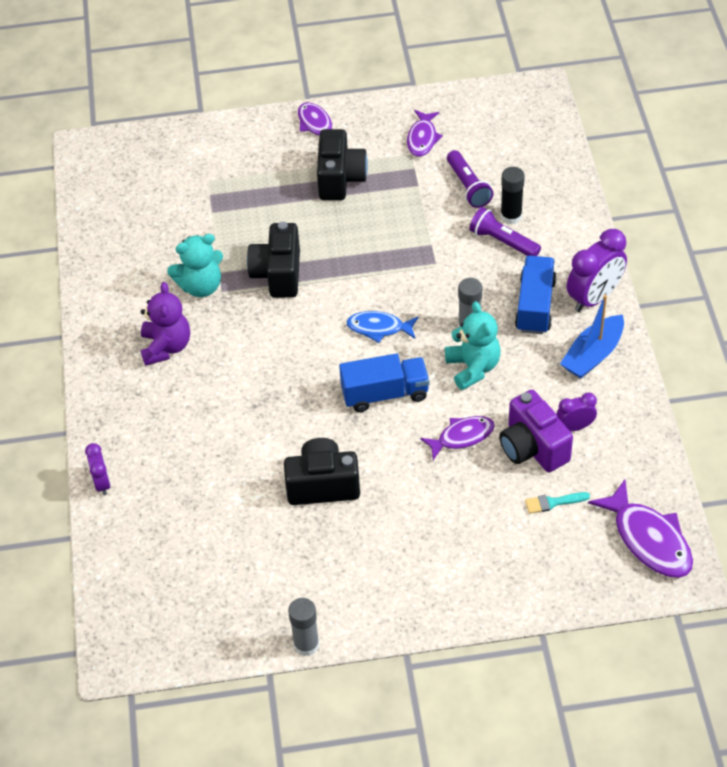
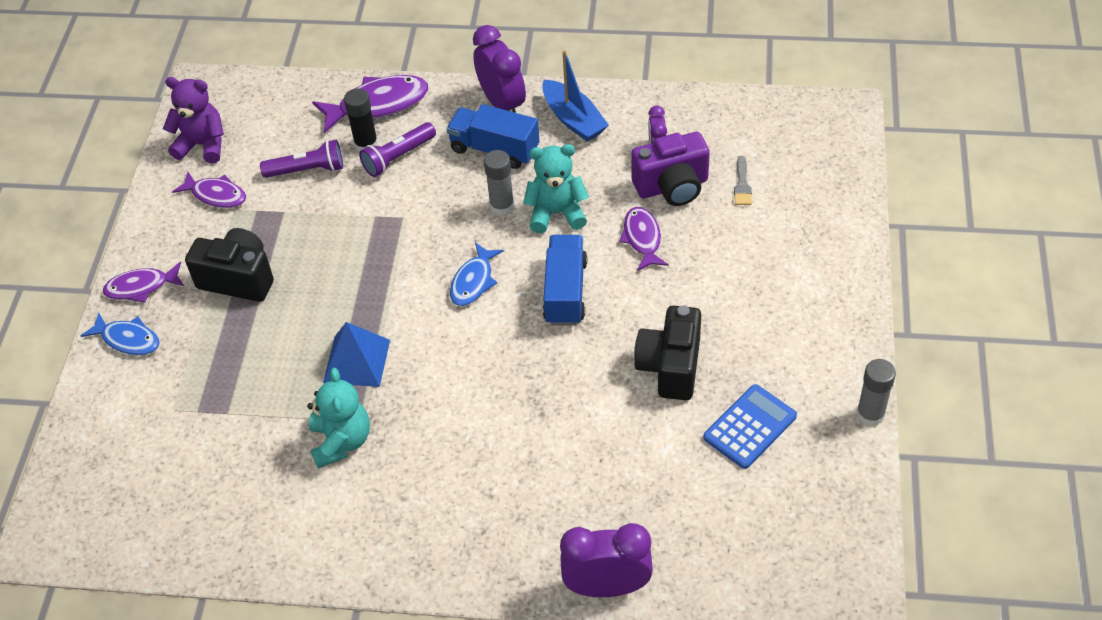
camera: 75 degrees left, 0 degrees up
purple clock [85,443,111,496] -> purple clock [560,523,653,597], size x1.79
purple teddy bear [141,282,190,366] -> purple teddy bear moved to [163,77,224,163]
black camera [247,221,300,298] -> blue pyramid [323,322,390,387]
turquoise brush [525,492,590,514] -> grey brush [734,156,752,205]
purple fish [588,480,693,578] -> purple fish moved to [312,75,428,134]
none -> blue fish [81,312,160,355]
none -> blue calculator [703,384,797,469]

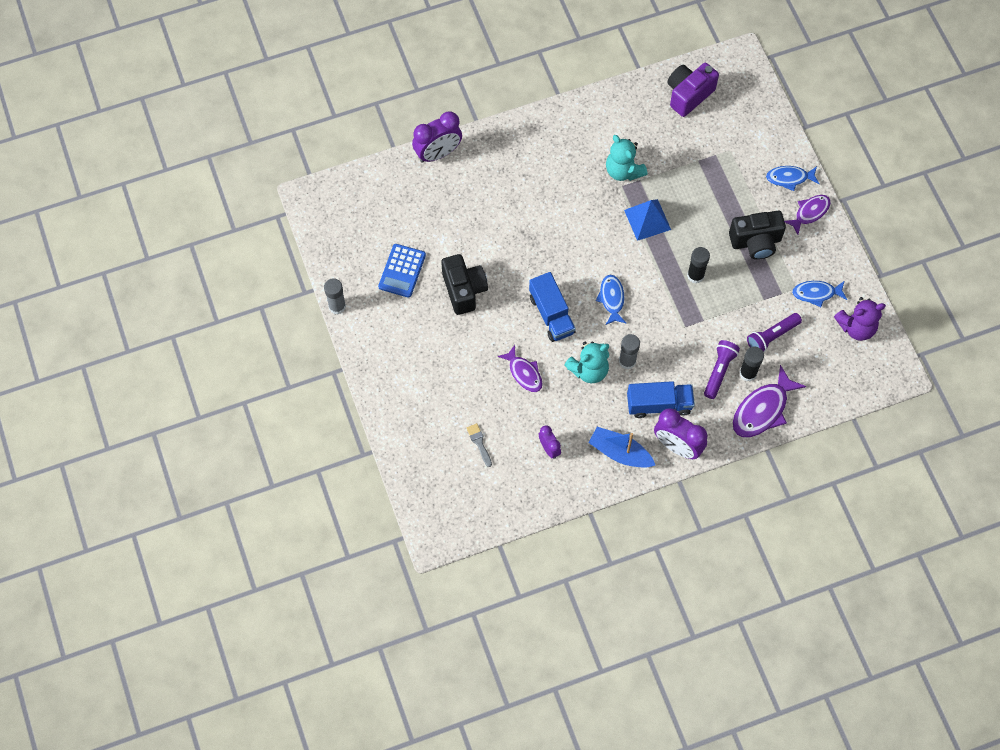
camera: 150 degrees right, 15 degrees up
purple fish [172,172,246,208] -> blue fish [792,281,847,307]
purple camera [631,132,710,206] -> purple camera moved to [667,63,719,117]
none -> black glue stick [687,247,710,283]

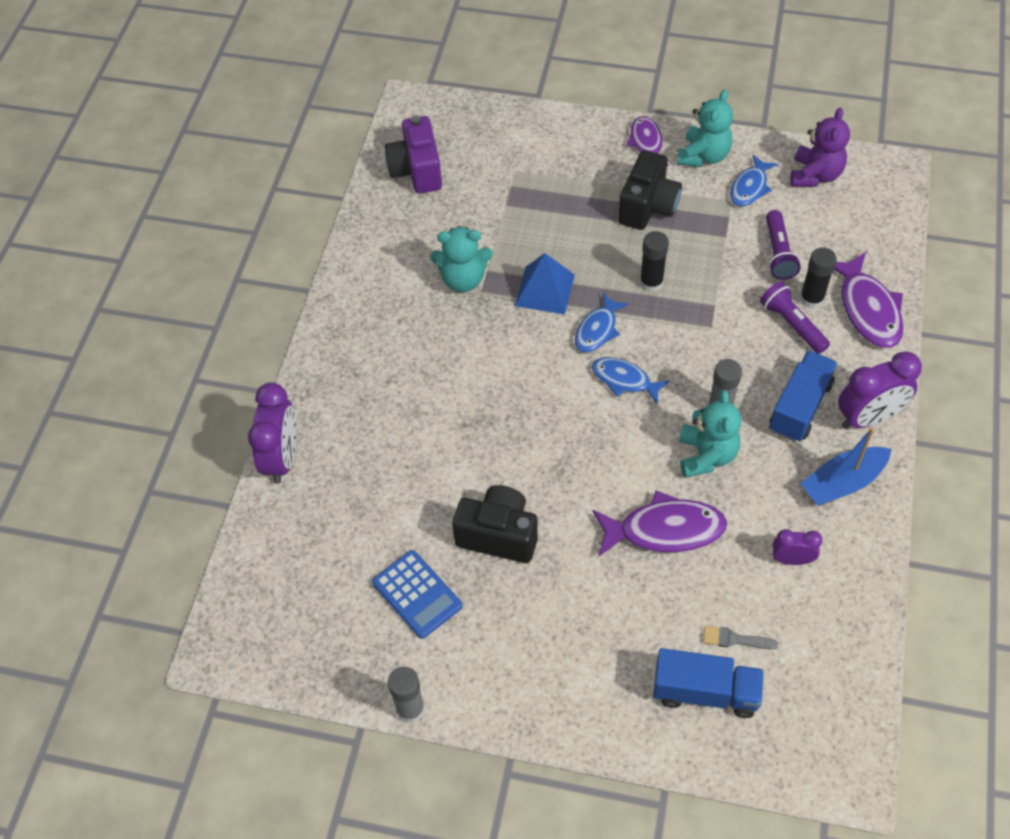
camera: 55 degrees left, 10 degrees down
purple fish [498,345,543,392] -> purple fish [593,491,727,557], size x1.58
blue truck [529,272,576,342] -> blue truck moved to [653,648,764,718]
blue fish [766,166,819,191] -> blue fish moved to [575,293,629,353]
none -> turquoise teddy bear [677,90,733,167]

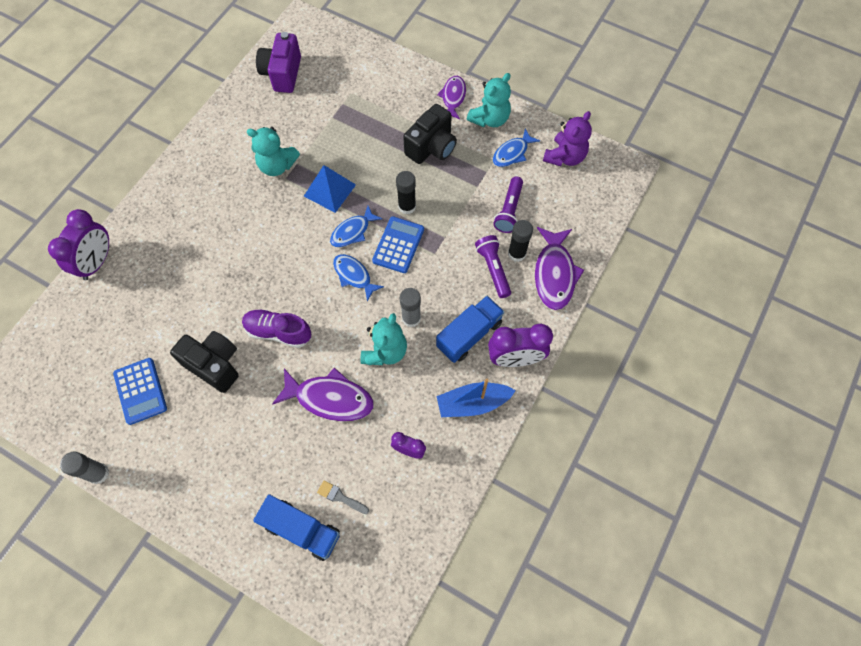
camera: 15 degrees right, 10 degrees up
none -> purple shoe [242,309,311,348]
none -> blue calculator [372,217,424,273]

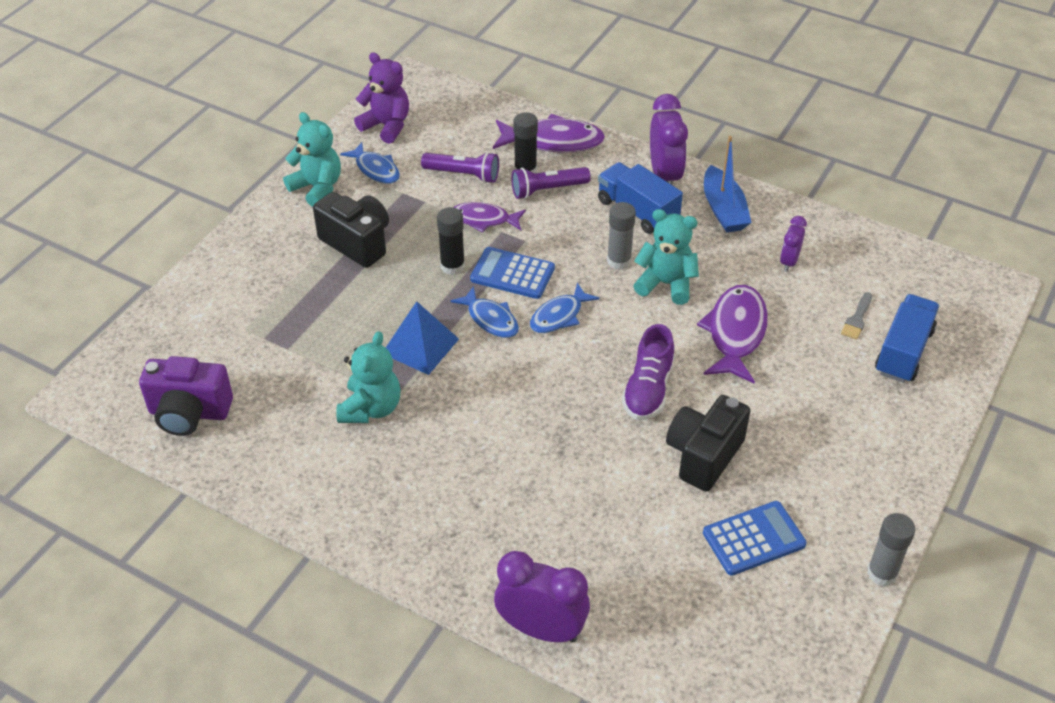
camera: 90 degrees left, 20 degrees down
purple fish [437,76,466,120] -> purple fish moved to [453,202,526,233]

